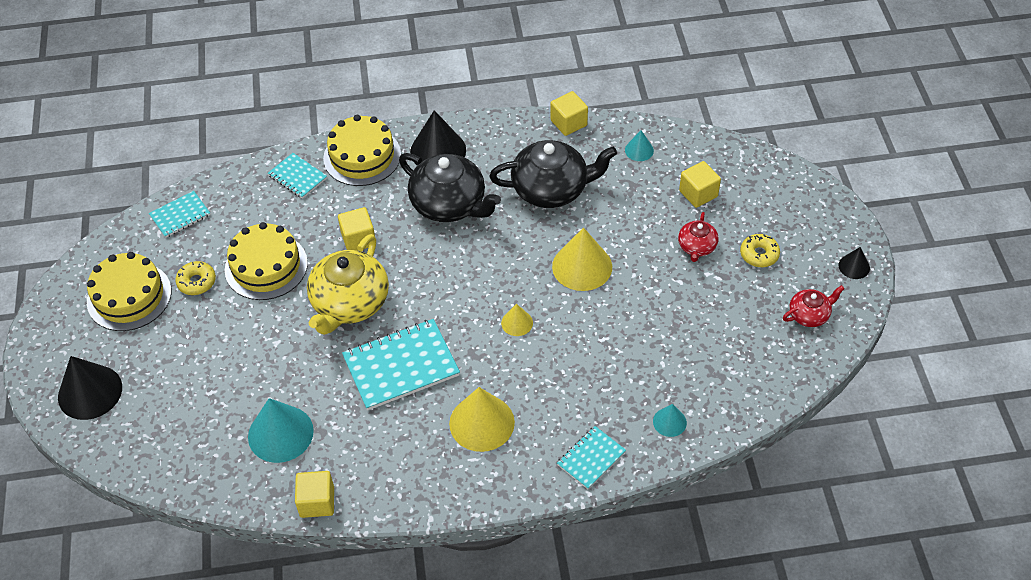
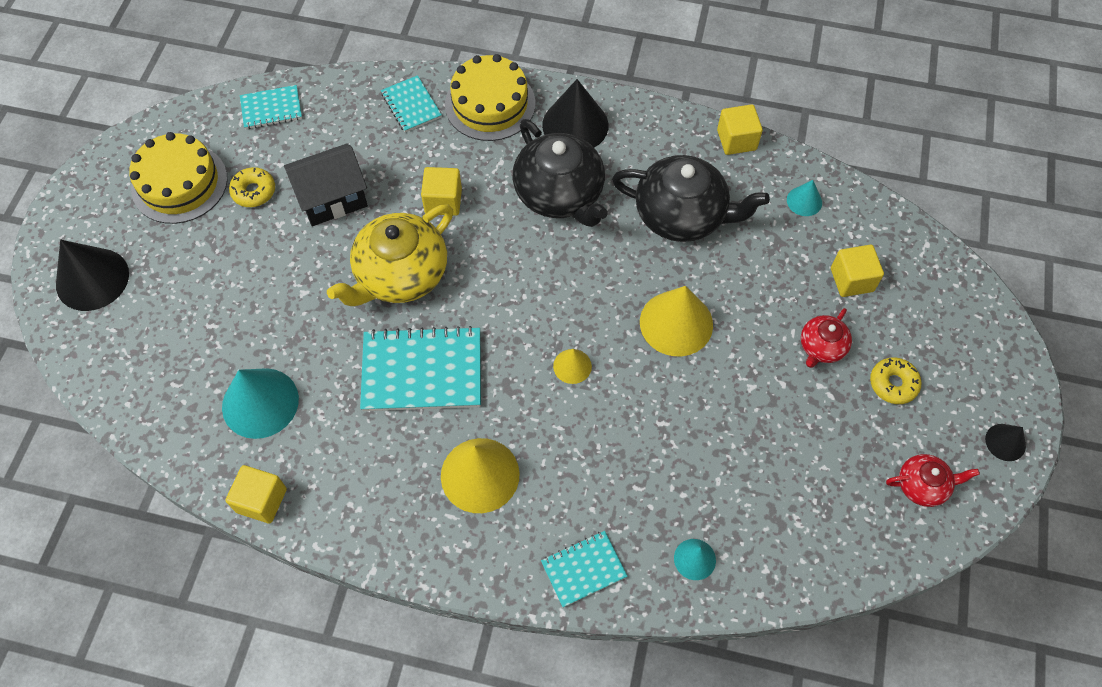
camera: 20 degrees right, 10 degrees up
yellow cake [225,222,308,300] -> black house [284,143,368,226]

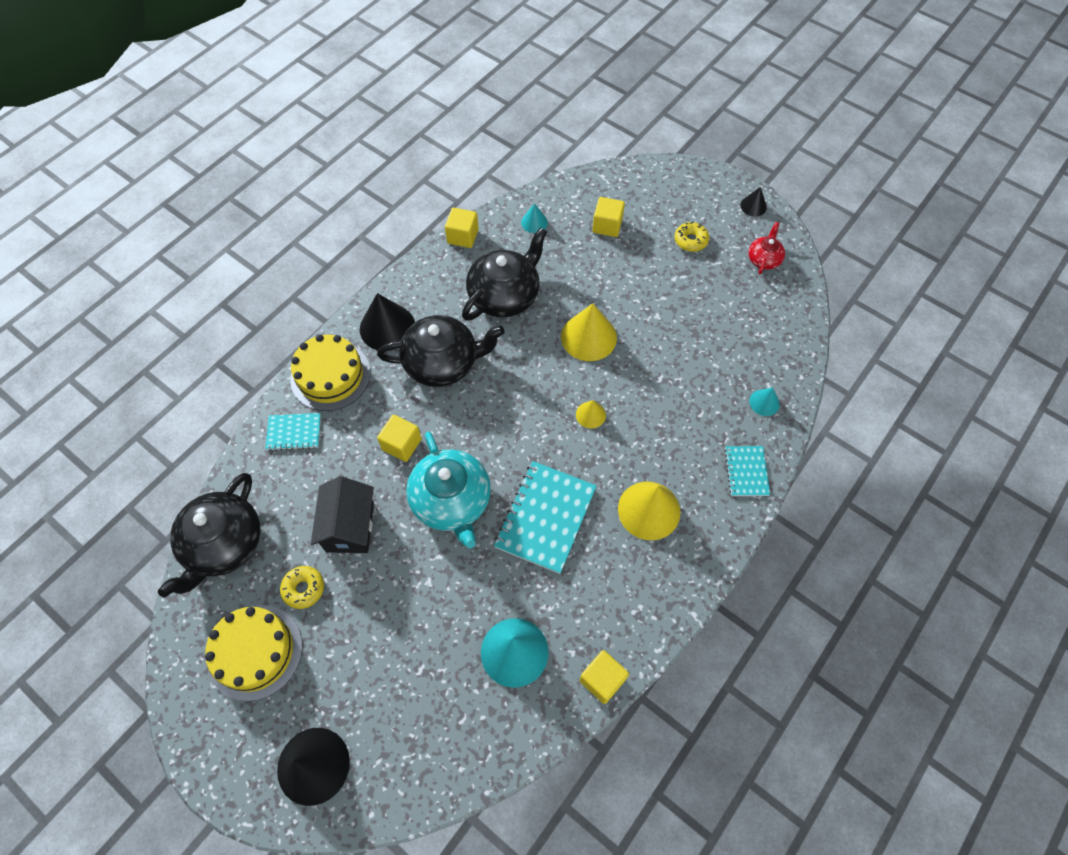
camera: 65 degrees left, 0 degrees up
turquoise notebook [240,85,302,129] -> black teapot [158,473,261,598]
yellow teapot [327,204,453,306] -> turquoise teapot [406,432,491,549]
red teapot [801,308,852,368] -> none

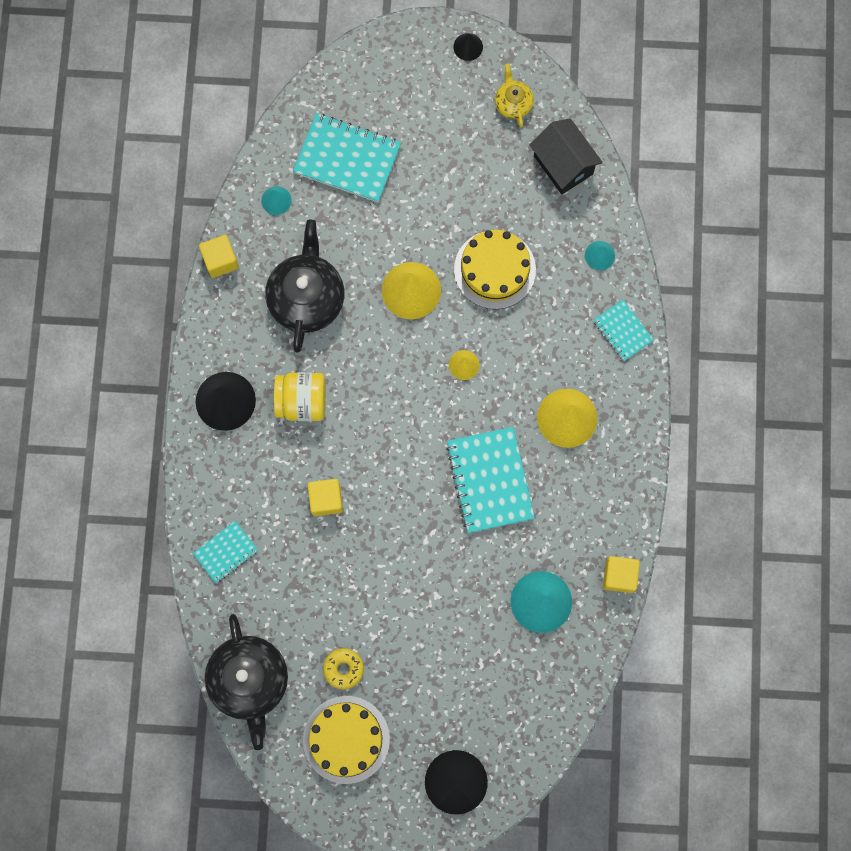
camera: 35 degrees left, 15 degrees up
yellow cake [290,334,371,411] -> yellow cake moved to [454,230,536,309]
black house [311,476,374,553] -> black house moved to [530,118,603,194]
black teapot [377,315,504,387] -> yellow jar [274,372,326,421]
turquoise teapot [406,432,491,549] -> none
yellow cube [592,197,625,237] -> turquoise notebook [293,113,401,202]
yellow donut [674,222,709,252] -> none
red teapot [748,222,785,274] -> yellow teapot [495,63,534,127]

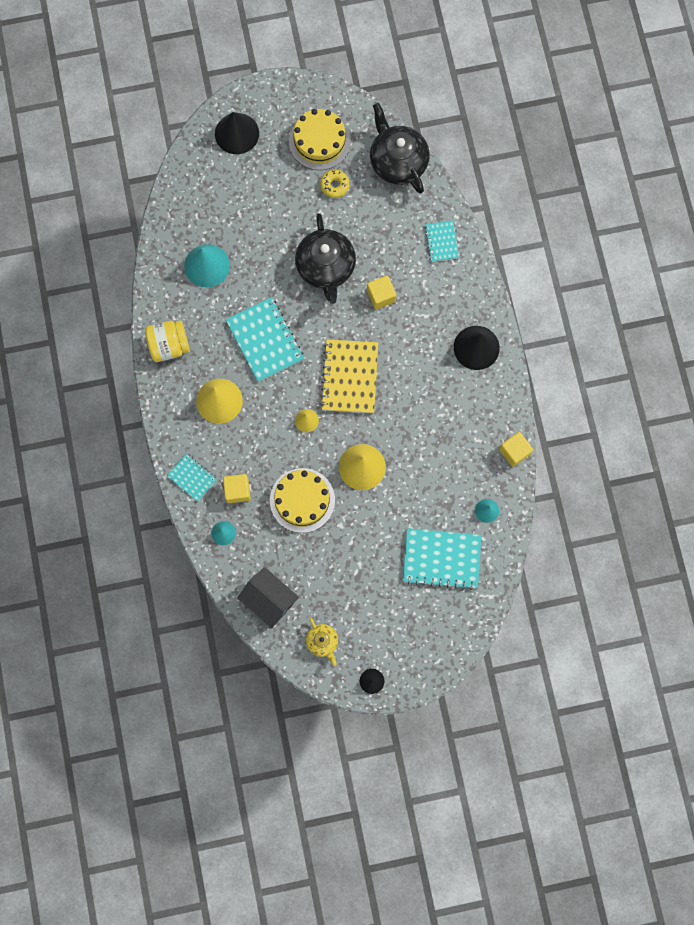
camera: 165 degrees right, 0 degrees up
turquoise notebook [193,521,258,583] -> turquoise notebook turned 45 degrees counterclockwise [425,221,459,262]
black teapot [265,220,345,352] -> black teapot moved to [295,213,356,304]
yellow jar [274,372,326,421] -> yellow jar moved to [145,320,190,362]
yellow cube [603,556,640,593] -> yellow cube moved to [223,474,251,503]
none -> yellow notebook [320,340,378,413]

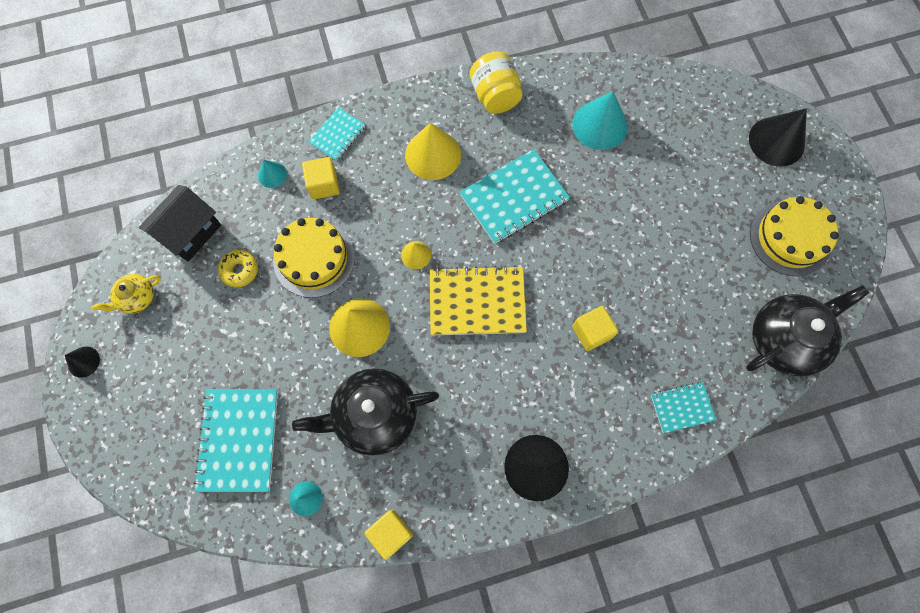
camera: 85 degrees right, 5 degrees down
black teapot [295,213,356,304] -> black teapot moved to [292,368,439,456]
yellow donut [320,170,350,198] -> yellow donut moved to [218,250,258,288]

